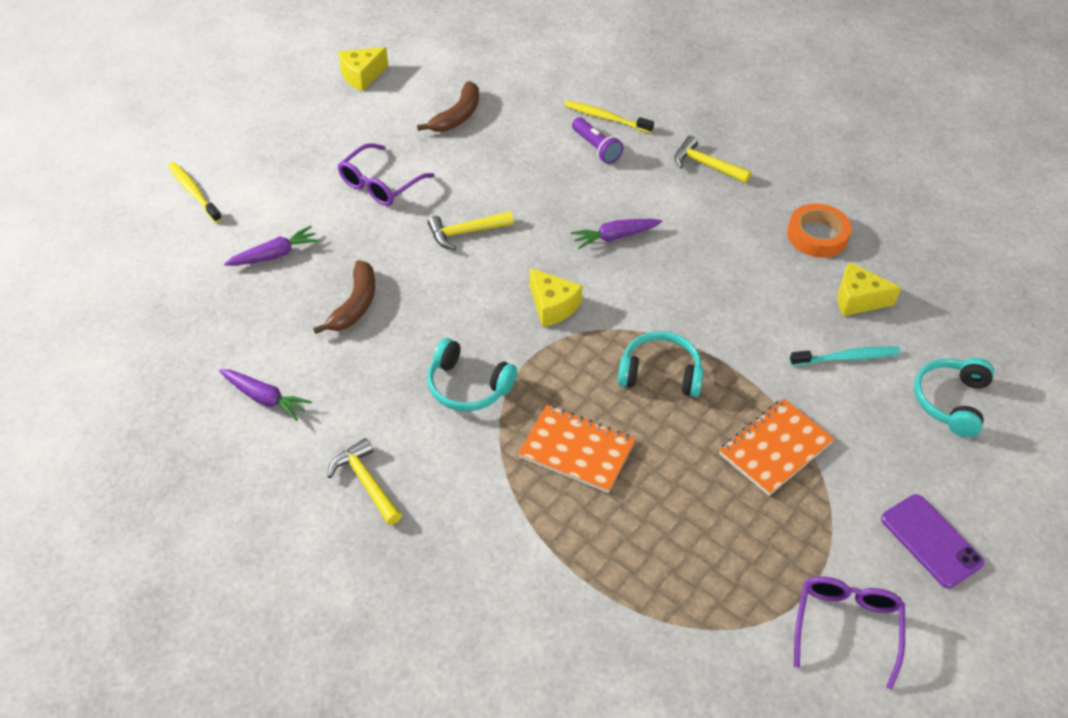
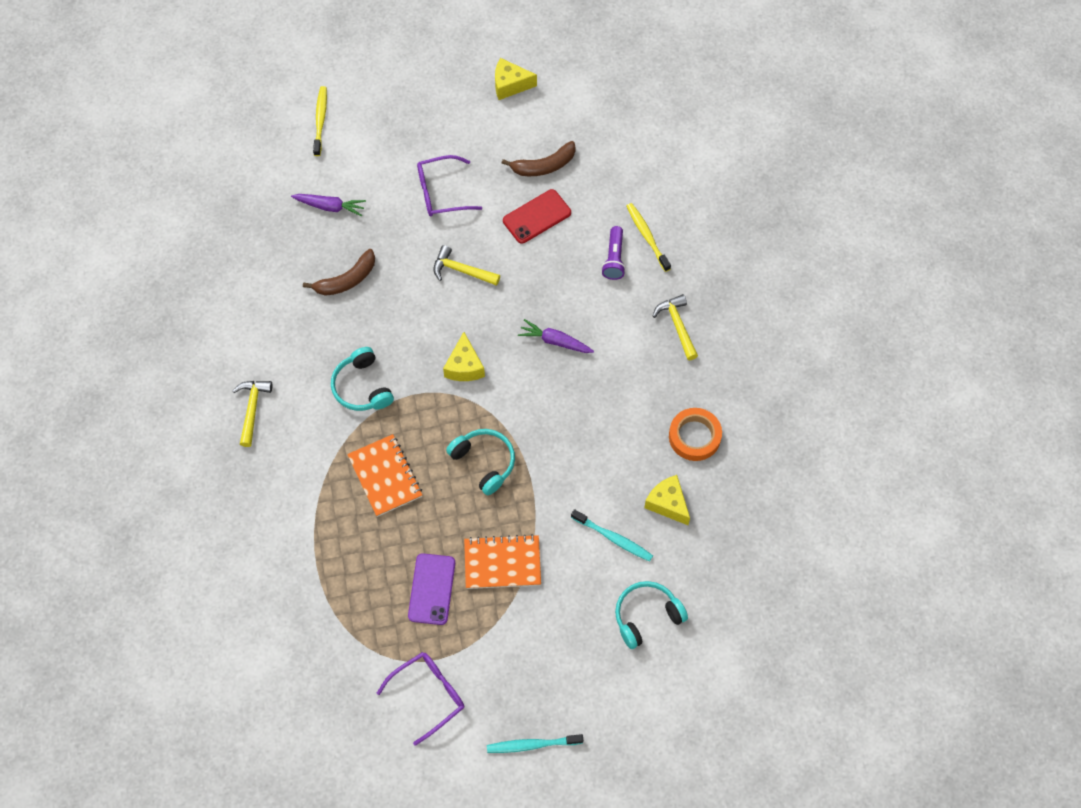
camera: 40 degrees right, 15 degrees up
purple carrot [219,369,312,421] -> none
purple phone [881,494,984,588] -> purple phone moved to [408,553,455,625]
none -> turquoise toothbrush [487,734,583,753]
none -> red phone [503,189,571,244]

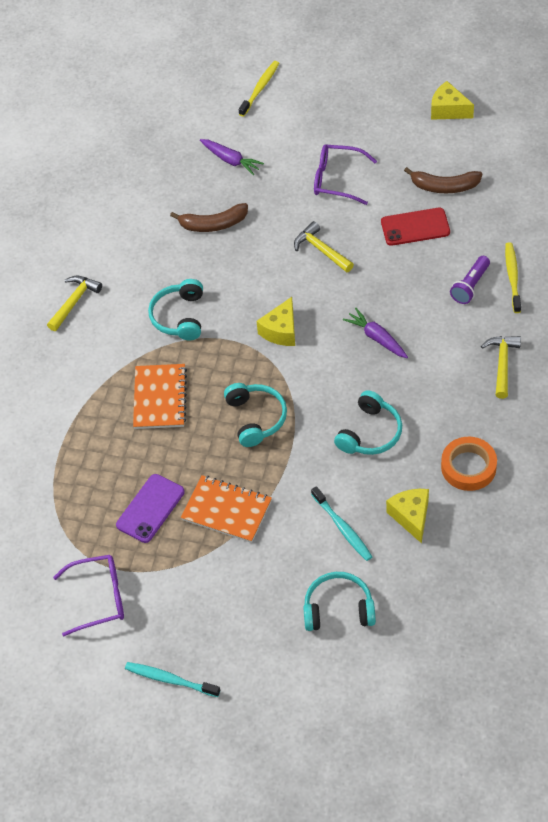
camera: 30 degrees right, 10 degrees down
none -> turquoise headphones [334,390,402,455]

